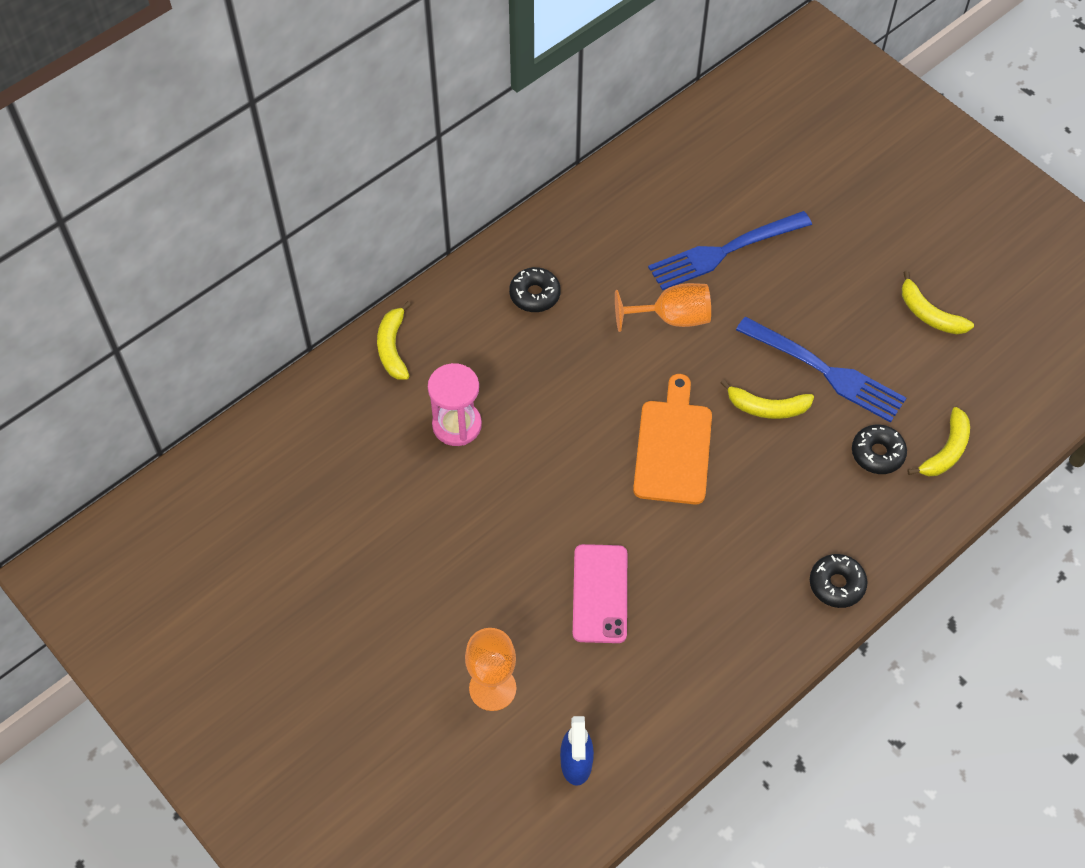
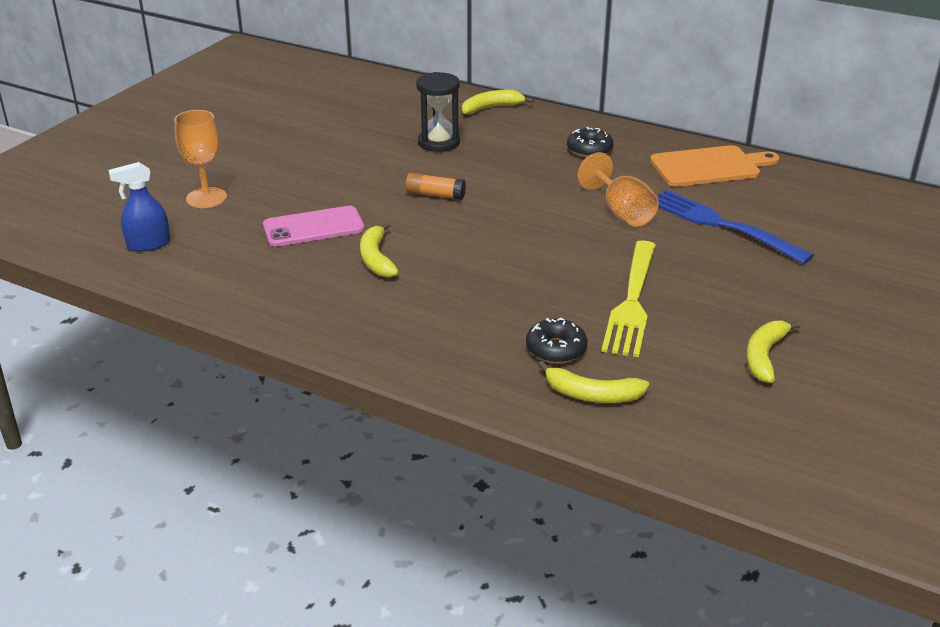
camera: 70 degrees right, 25 degrees down
pink hourglass [428,363,482,446] -> black hourglass [416,72,460,152]
orange cutting board [633,374,712,504] -> orange cutting board moved to [650,145,780,187]
yellow banana [720,379,814,419] -> yellow banana moved to [360,222,399,278]
blue fork [736,317,906,423] -> yellow fork [601,240,656,357]
black donut [810,554,867,608] -> none
none -> orange glue stick [405,172,466,200]

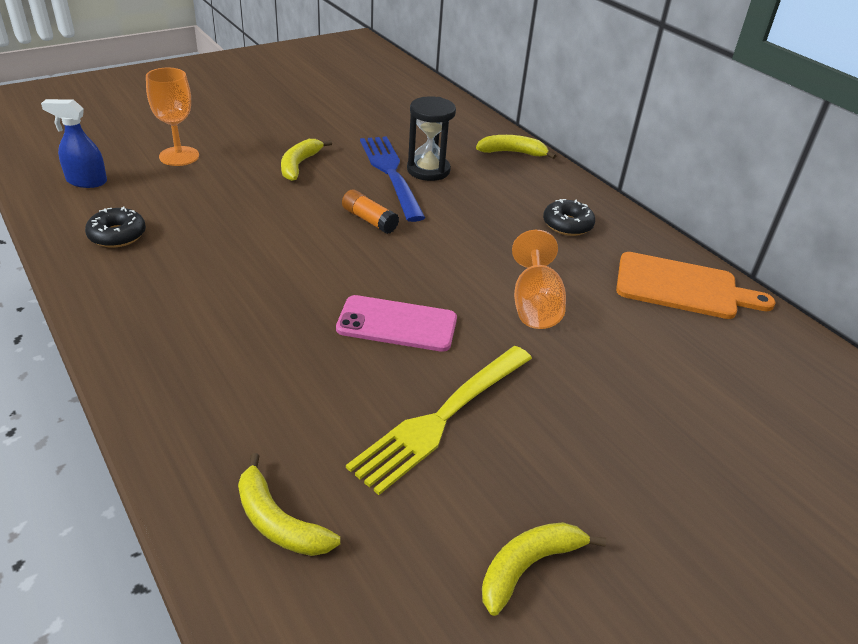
camera: 25 degrees right, 5 degrees up
pink phone [263,206,365,247] -> pink phone moved to [336,295,457,352]
yellow banana [360,222,399,278] -> yellow banana moved to [281,139,332,181]
black donut [526,318,587,364] -> black donut moved to [85,206,146,248]
blue fork [657,190,814,264] -> blue fork moved to [360,136,425,222]

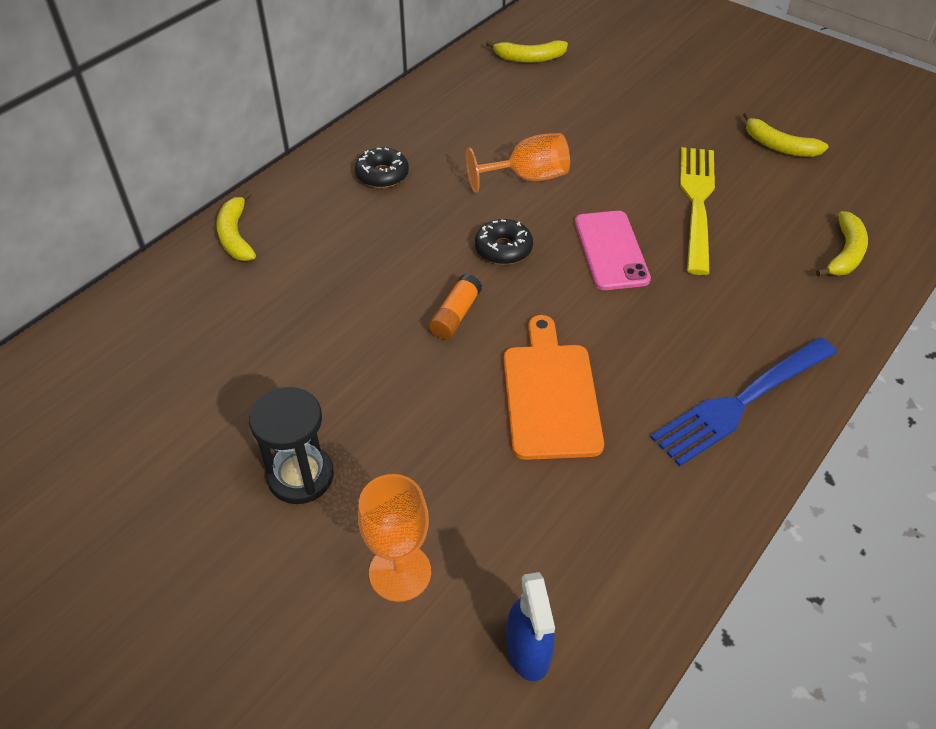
camera: 105 degrees left, 10 degrees up
black donut [85,206,146,248] -> black donut moved to [475,219,533,265]
yellow banana [281,139,332,181] -> yellow banana moved to [486,40,568,63]
yellow fork [346,346,532,495] -> yellow fork turned 105 degrees counterclockwise [680,147,715,275]
blue fork [360,136,425,222] -> blue fork moved to [650,337,837,466]
black hourglass [407,96,456,181] -> black hourglass moved to [249,387,334,504]
orange cutting board [616,252,776,319] -> orange cutting board moved to [503,315,604,460]

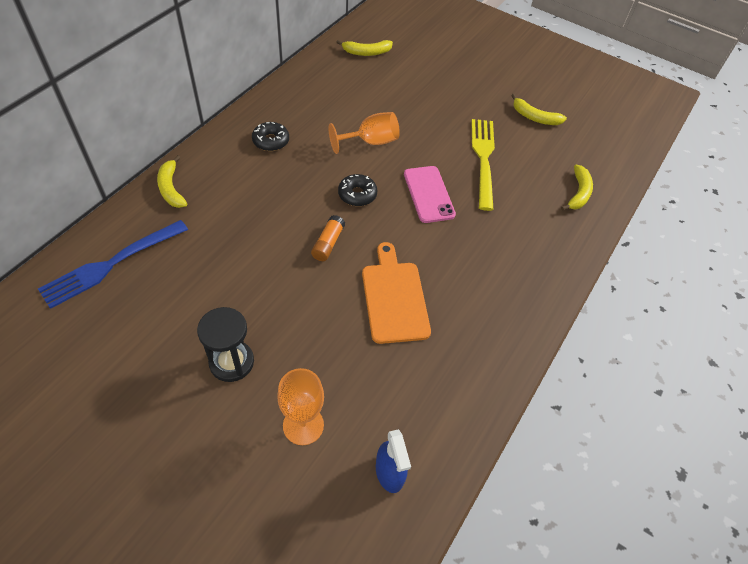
camera: 10 degrees left, 5 degrees up
blue fork [650,337,837,466] -> blue fork moved to [38,220,188,309]

